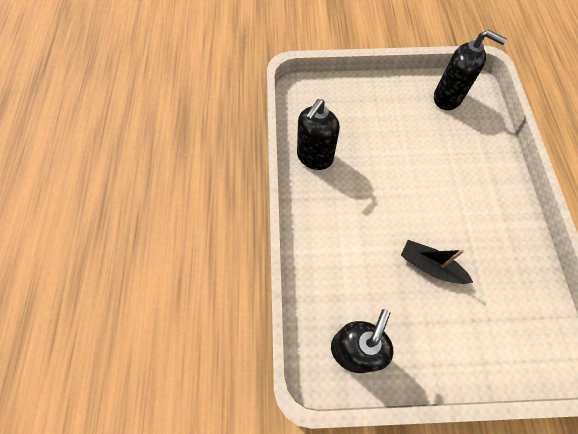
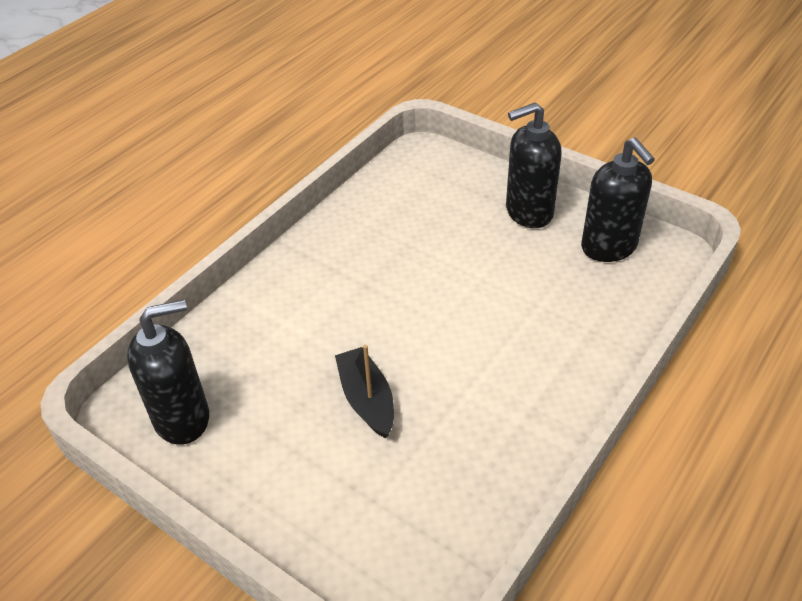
camera: 40 degrees right, 20 degrees down
black soap dispenser [297,99,340,170] -> black soap dispenser moved to [506,102,562,228]

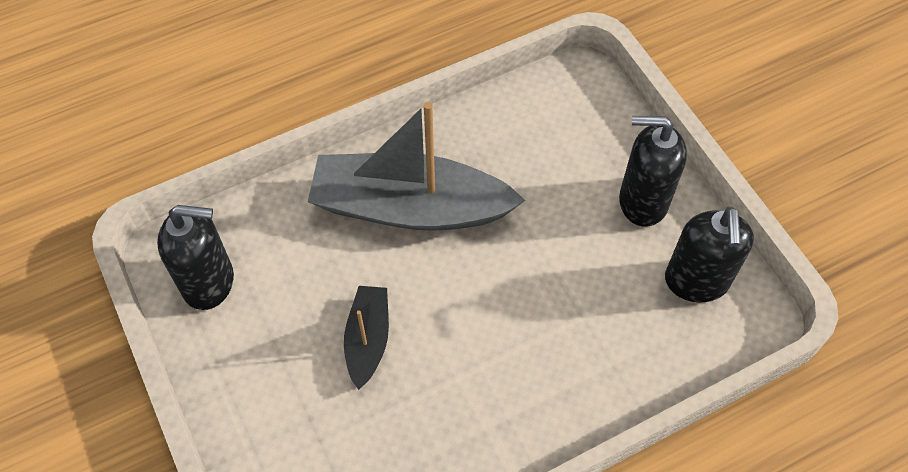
camera: 25 degrees right, 15 degrees up
none -> grey boat [308,102,526,231]

